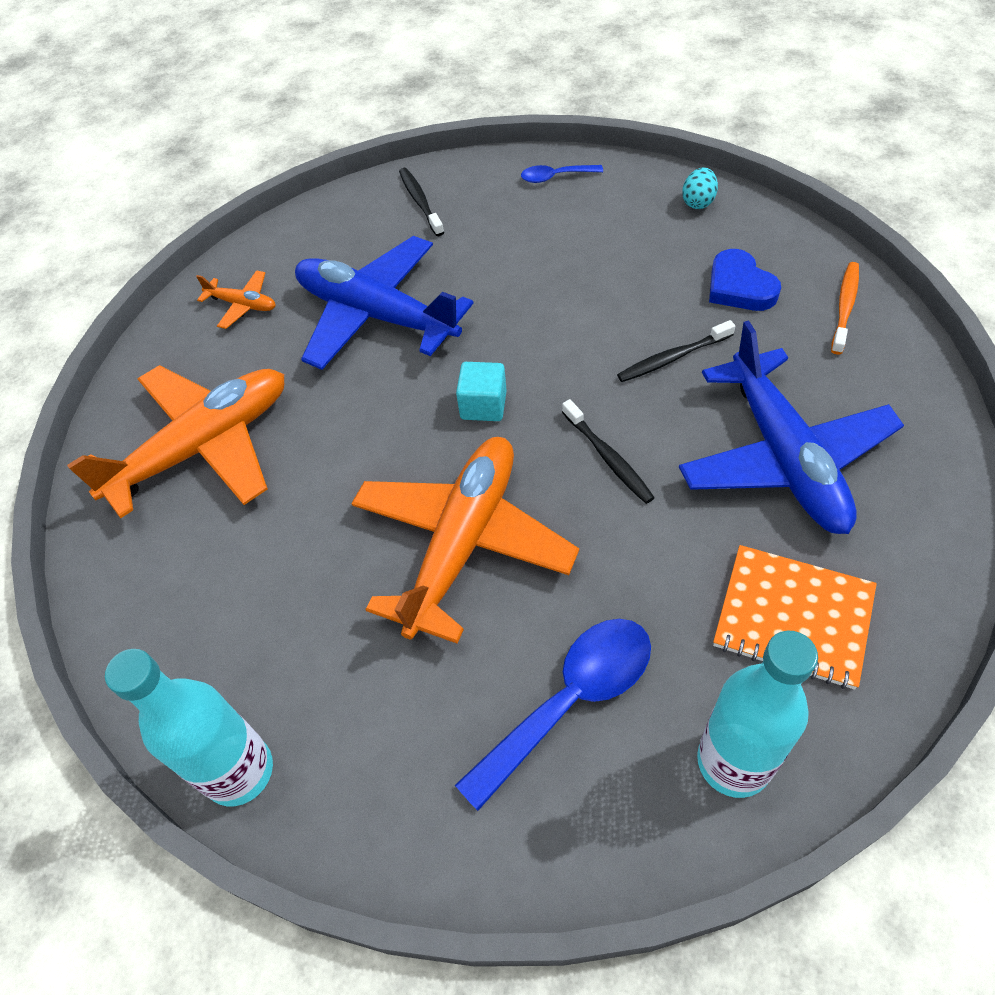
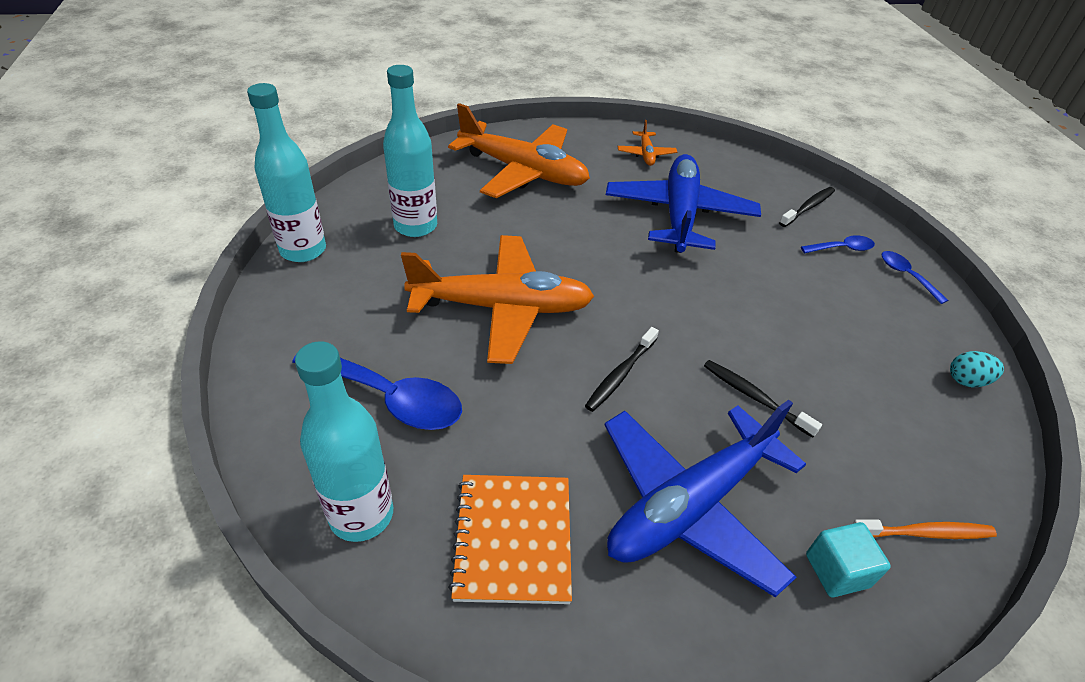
camera: 60 degrees right, 10 degrees down
turquoise cube [456,362,507,421] -> turquoise cube moved to [806,522,891,597]
blue heart [709,249,781,311] -> none
none -> turquoise bottle [383,65,437,237]
none -> blue spoon [801,235,875,253]

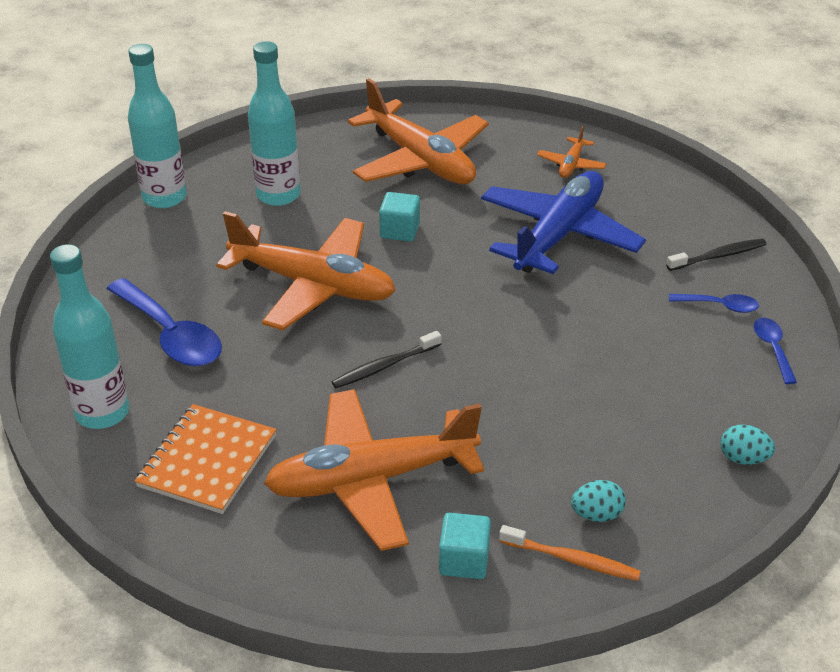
camera: 25 degrees right, 5 degrees down
blue plane [605,400,806,597] -> orange plane [264,389,484,551]
black toothbrush [704,360,822,438] -> none
none -> turquoise cube [379,192,420,242]
none -> turquoise egg [571,480,626,522]

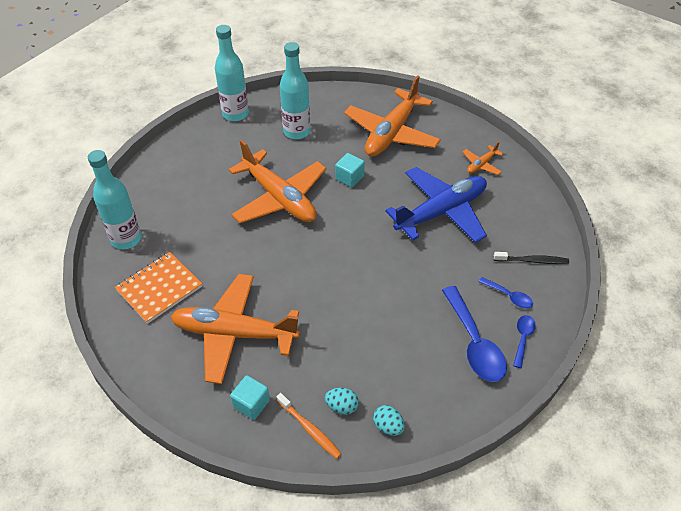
camera: 25 degrees right, 10 degrees up
blue spoon [107,278,222,366] -> blue spoon moved to [442,286,507,382]
black toothbrush [332,331,441,388] -> none
orange plane [348,78,489,184] -> orange plane turned 45 degrees clockwise [344,75,441,157]
turquoise egg [721,425,775,465] -> turquoise egg moved to [373,405,405,436]

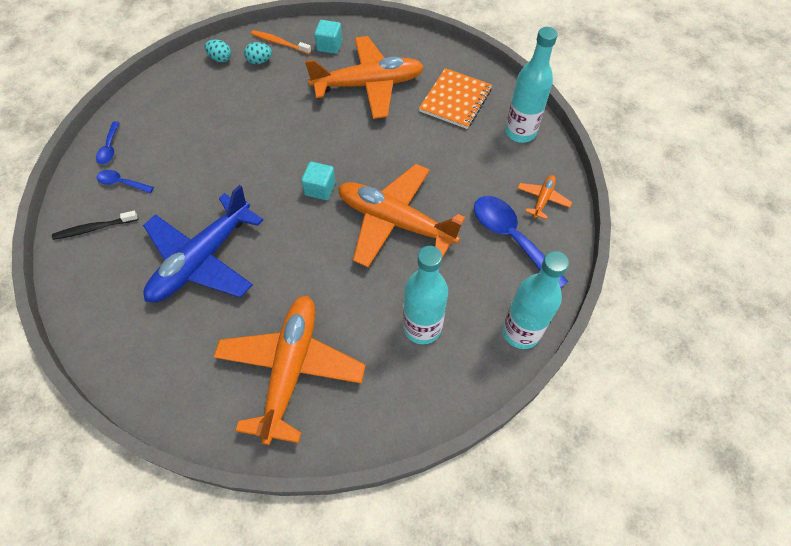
camera: 160 degrees right, 10 degrees up
turquoise cube [335,153,365,187] -> turquoise cube moved to [301,162,336,200]
blue spoon [442,286,507,382] -> blue spoon moved to [474,196,569,288]
orange plane [462,142,504,175] -> orange plane moved to [517,175,572,220]

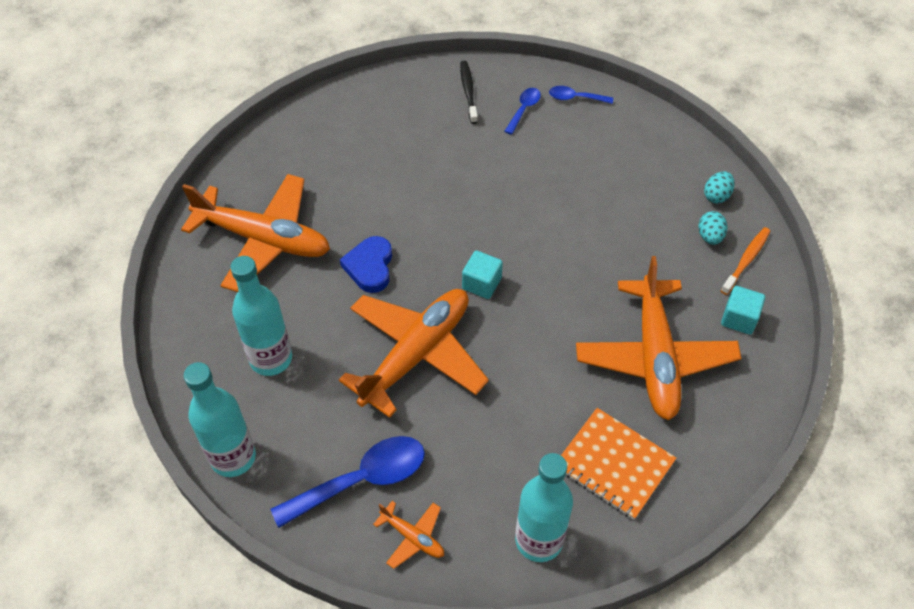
camera: 100 degrees right, 5 degrees down
blue plane [143,185,263,302] -> none
none -> blue heart [340,236,392,293]

